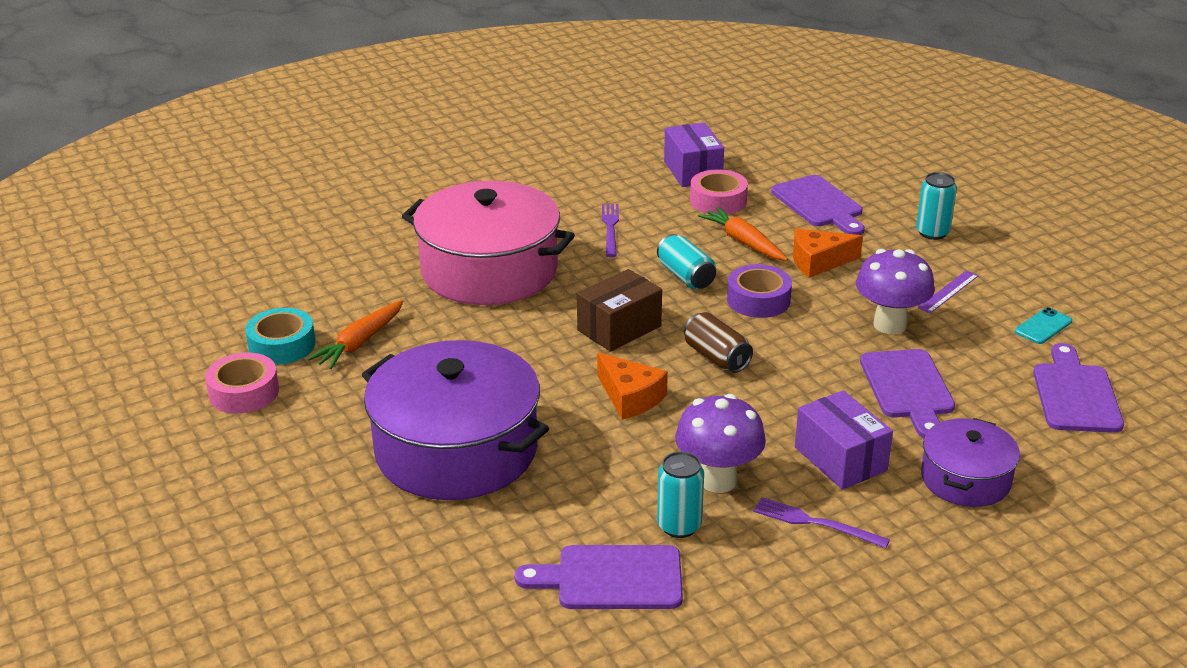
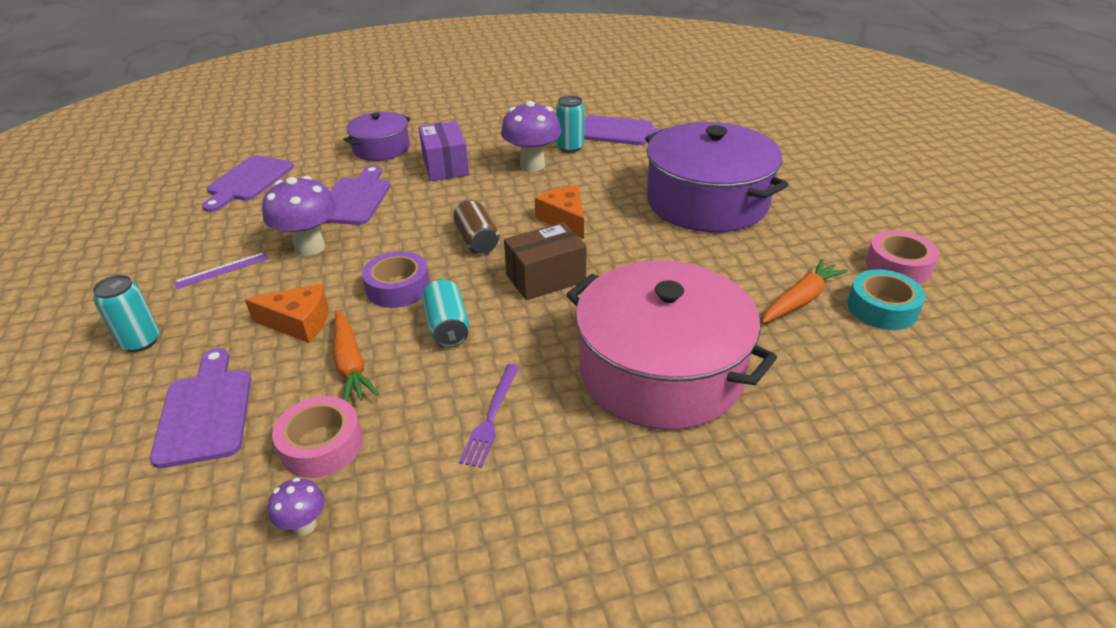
camera: 165 degrees left, 5 degrees up
purple box [664,123,724,187] -> purple mushroom [268,477,325,536]
purple fork [753,497,890,548] -> none
turquoise phone [1015,307,1072,344] -> none

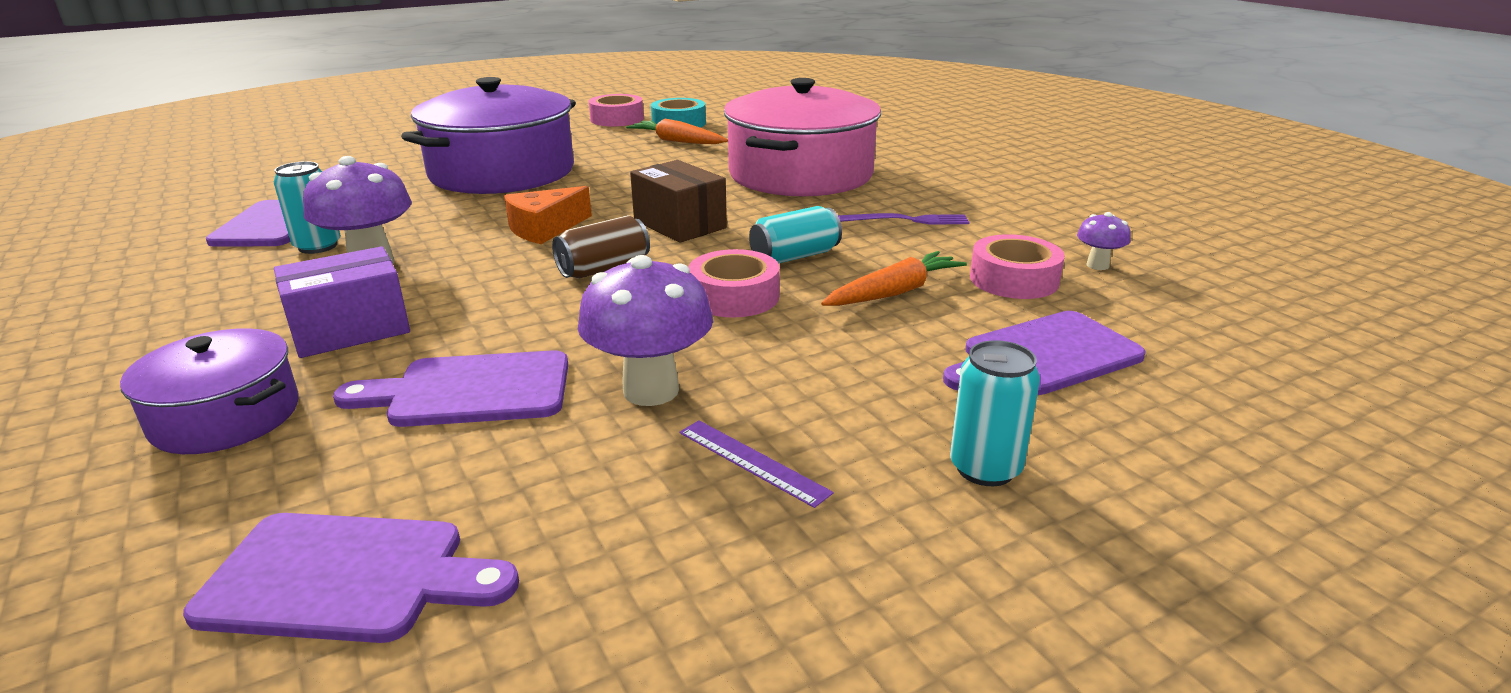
camera: 105 degrees left, 10 degrees down
orange cheese [245,284,328,343] -> none
purple tape [362,251,430,308] -> pink tape [689,249,780,318]

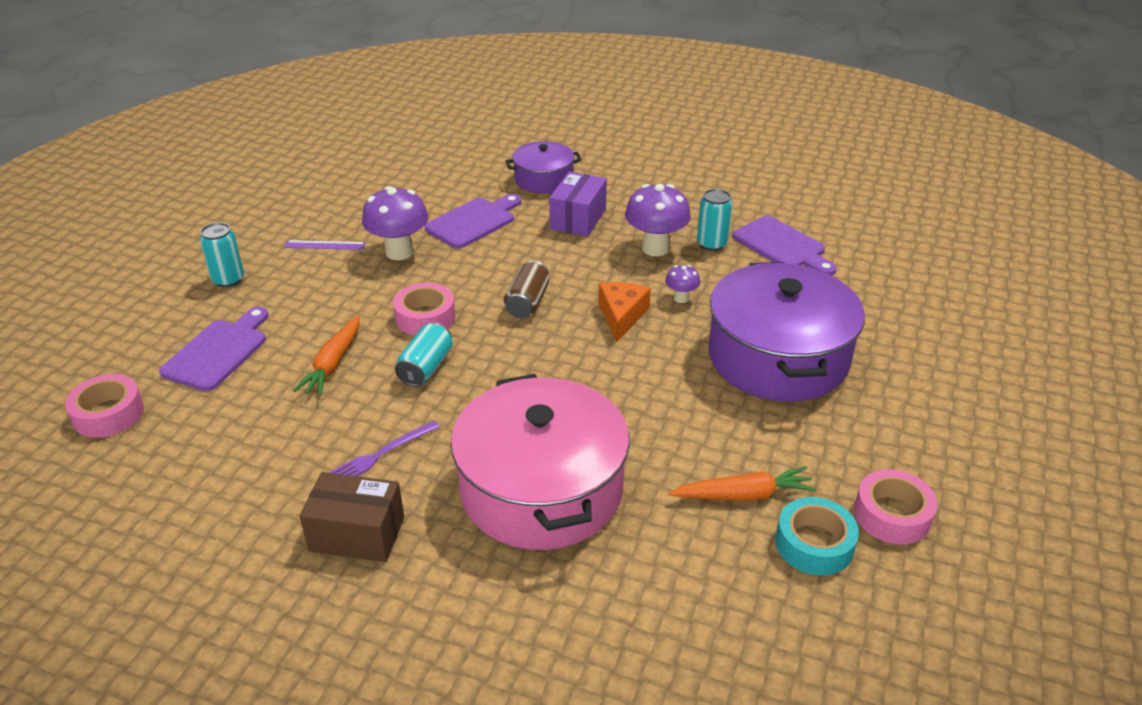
camera: 140 degrees right, 10 degrees up
purple cutting board [183,513,519,643] -> none
brown box [630,160,727,243] -> brown box moved to [300,472,404,562]
pink tape [970,234,1065,299] -> pink tape moved to [65,374,144,438]
purple mushroom [1077,212,1131,270] -> purple mushroom moved to [665,265,700,303]

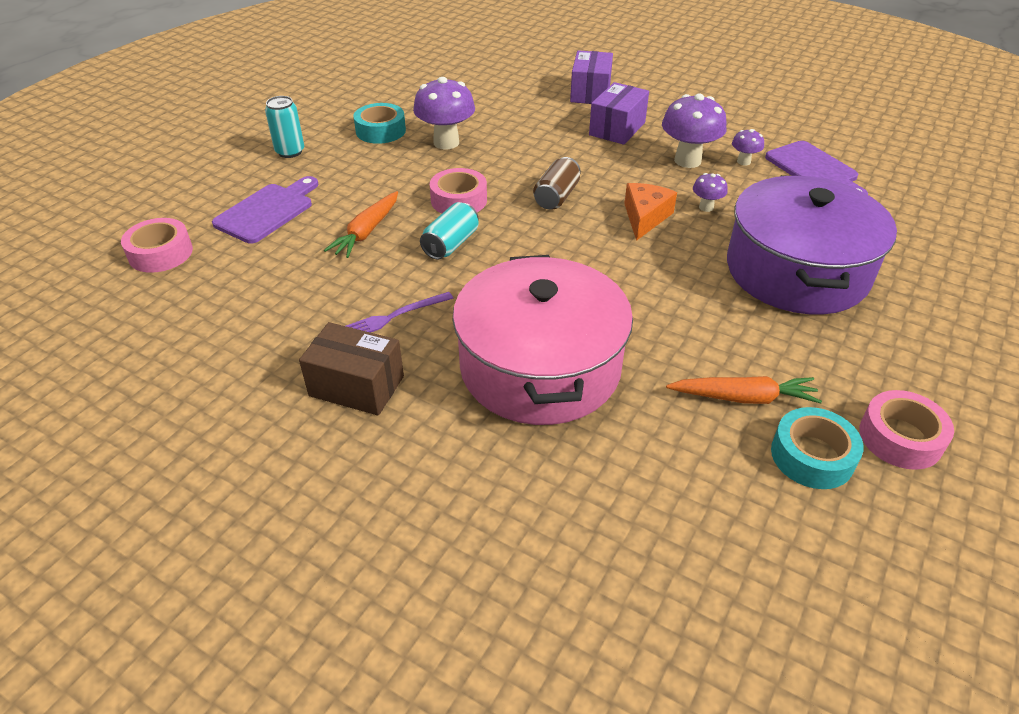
camera: 10 degrees right, 5 degrees up
purple ruler [284,240,366,250] -> turquoise tape [353,103,406,144]
purple cutting board [425,194,522,249] -> none
purple pot [505,141,582,194] -> purple box [570,50,613,104]
turquoise can [697,189,732,251] -> purple mushroom [732,129,764,166]

